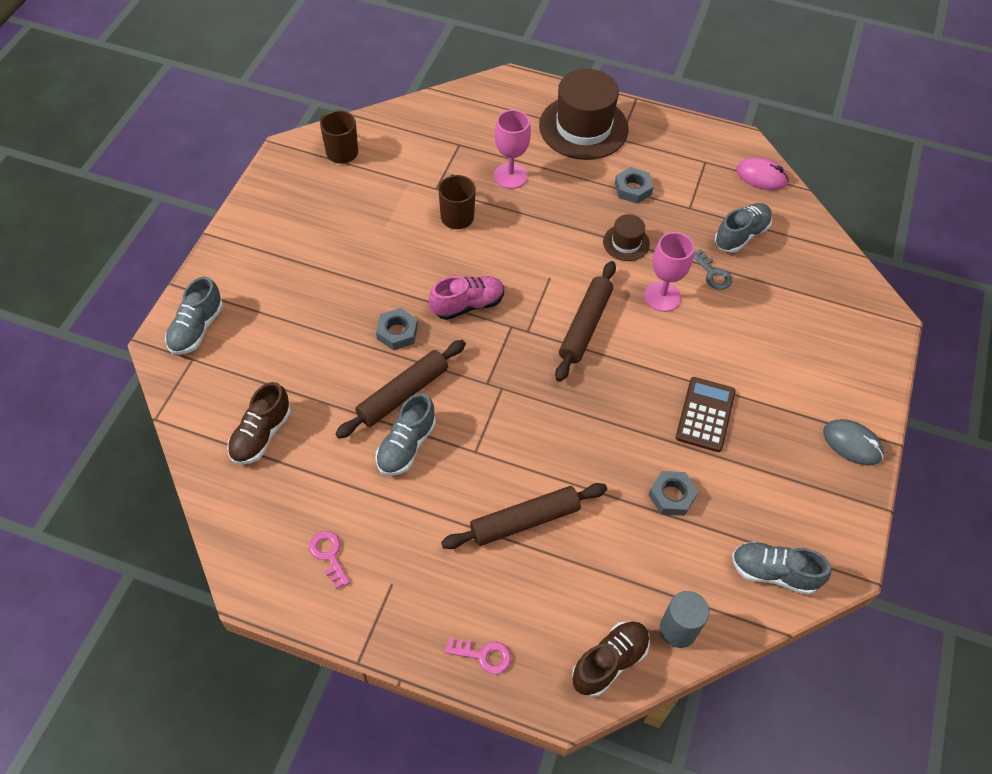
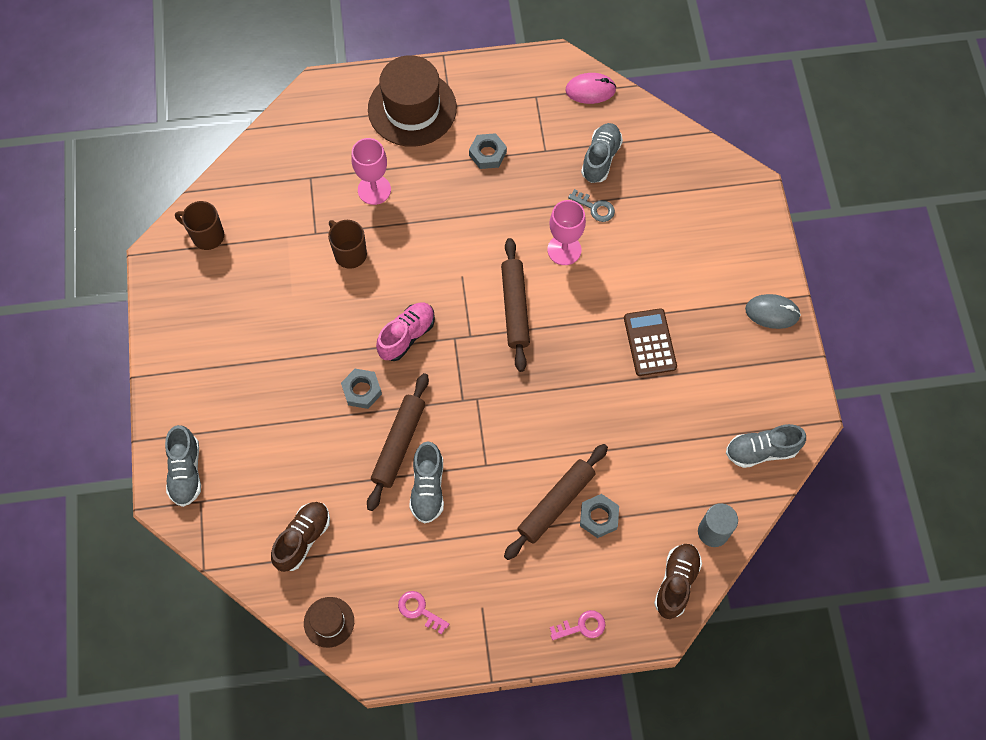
camera: 25 degrees left, 10 degrees up
brown shoe [227,382,291,465] -> brown shoe turned 150 degrees counterclockwise [271,502,330,572]
brown hat [603,214,650,261] -> brown hat moved to [304,597,354,648]
grey nut [648,471,699,516] -> grey nut moved to [580,494,619,538]

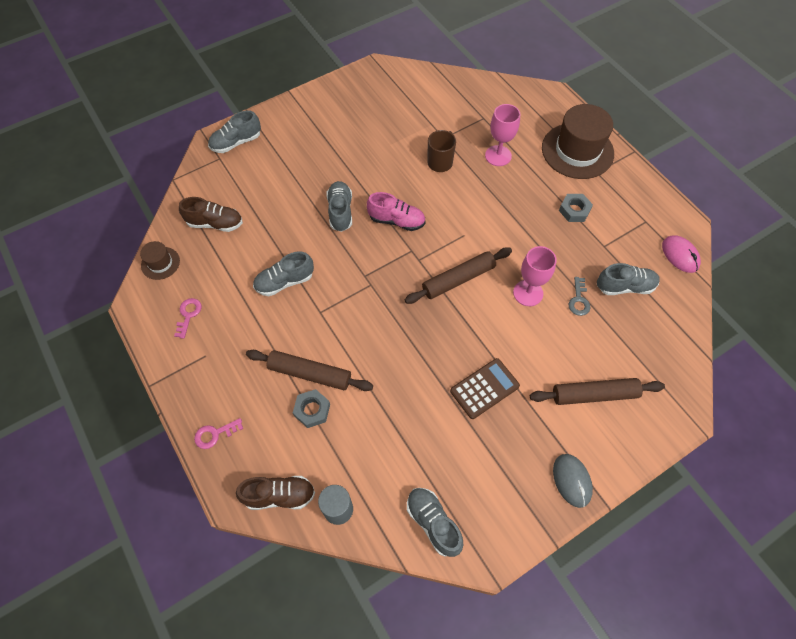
camera: 65 degrees right, 5 degrees down
brown mug [175,201,224,250] -> none
grey nut [341,369,382,409] -> grey shoe [327,181,352,232]
brown rolling pin [367,373,429,511] -> brown rolling pin moved to [530,378,665,405]
pink key [550,610,606,640] -> pink key turned 105 degrees clockwise [194,418,243,449]

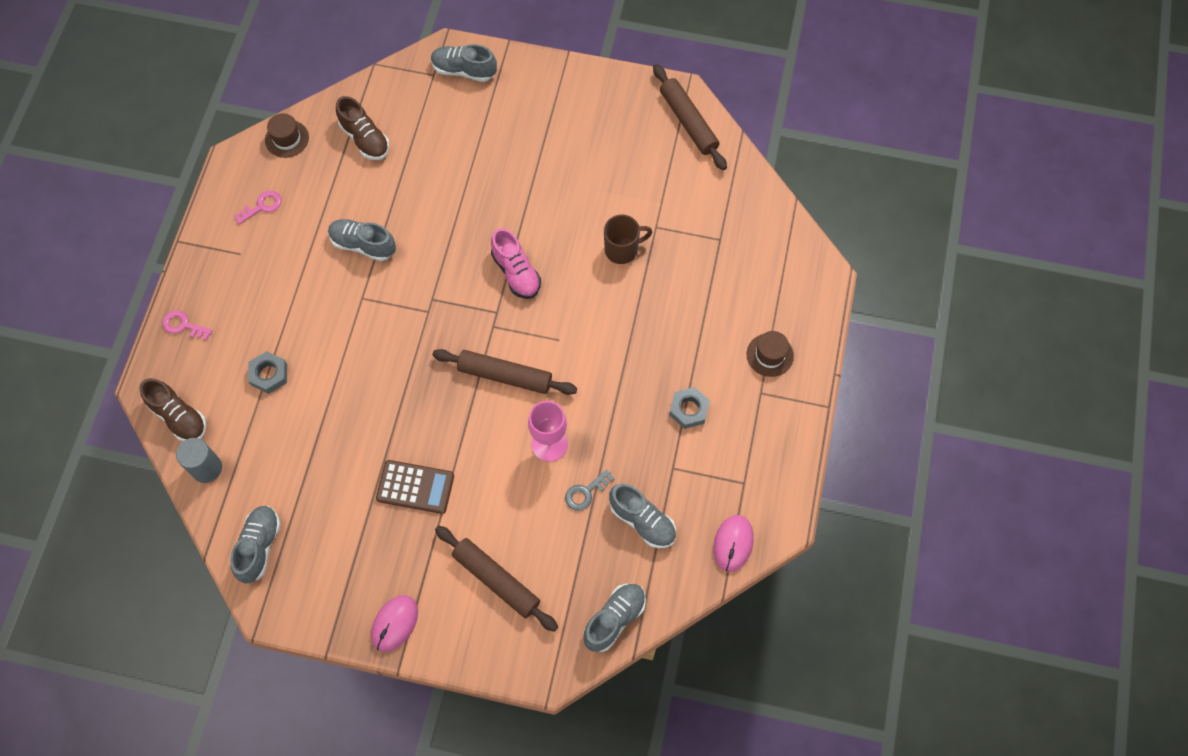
camera: 45 degrees right, 5 degrees up
brown rolling pin [246,350,373,391] -> brown rolling pin moved to [653,64,727,170]
grey shoe [327,181,352,232] -> grey shoe moved to [583,584,646,652]
pink goblet [485,104,520,166] -> none
brown hat [542,104,614,179] -> brown hat [747,331,794,377], size x0.48
grey mouse [553,454,593,508] -> pink mouse [371,595,418,652]

